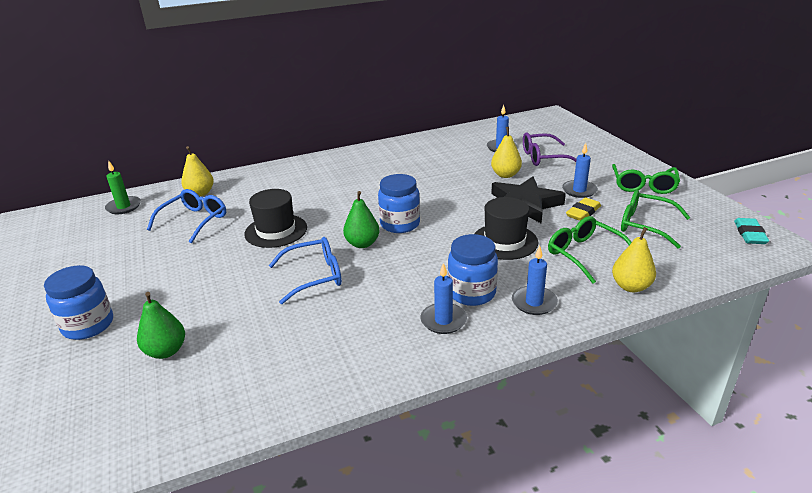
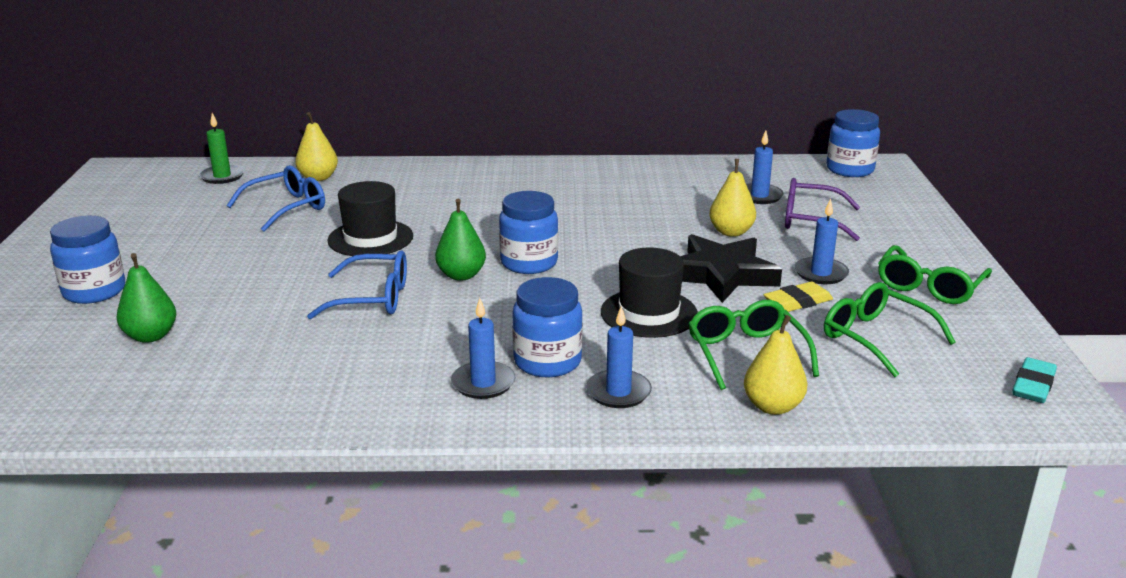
camera: 20 degrees right, 5 degrees down
none -> blue jar [826,109,880,177]

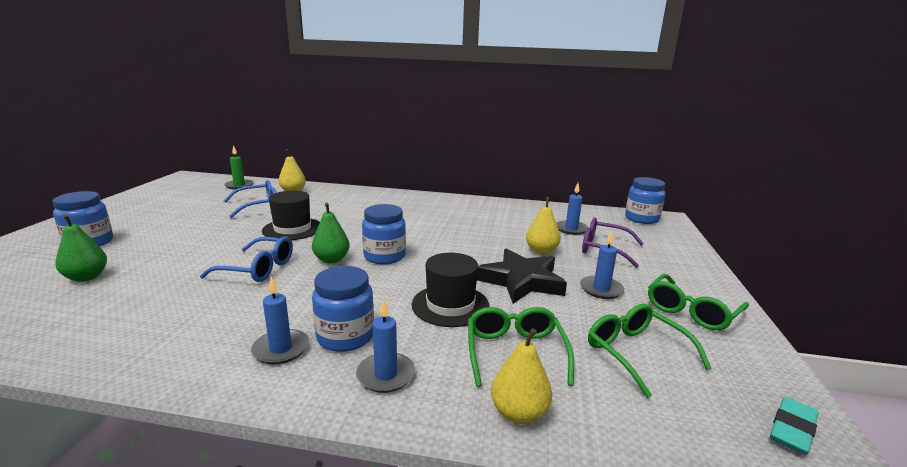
camera: 10 degrees right, 5 degrees down
yellow eraser [764,282,833,312] -> none

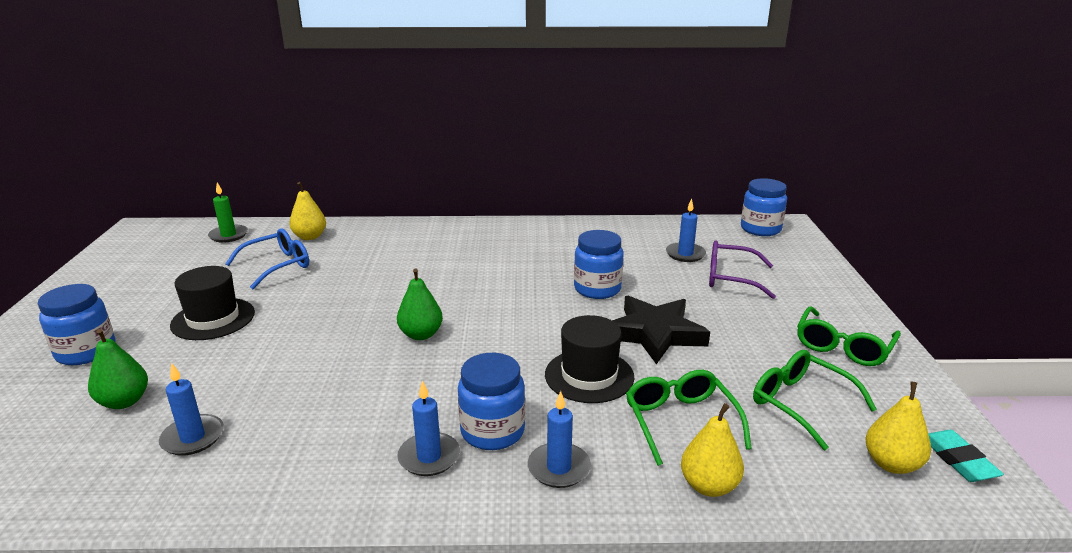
camera: 10 degrees left, 5 degrees up
blue glasses [200,236,293,282] -> none
black hat [262,191,320,240] -> black hat moved to [170,266,255,340]
blue jar [362,204,406,264] -> blue jar moved to [574,230,624,299]
yellow pear [526,197,561,254] -> yellow pear moved to [865,382,931,474]
blue candle [580,230,624,299] -> blue candle moved to [159,363,224,456]
turquoise eraser [770,397,819,455] -> turquoise eraser turned 45 degrees counterclockwise [928,430,1004,482]

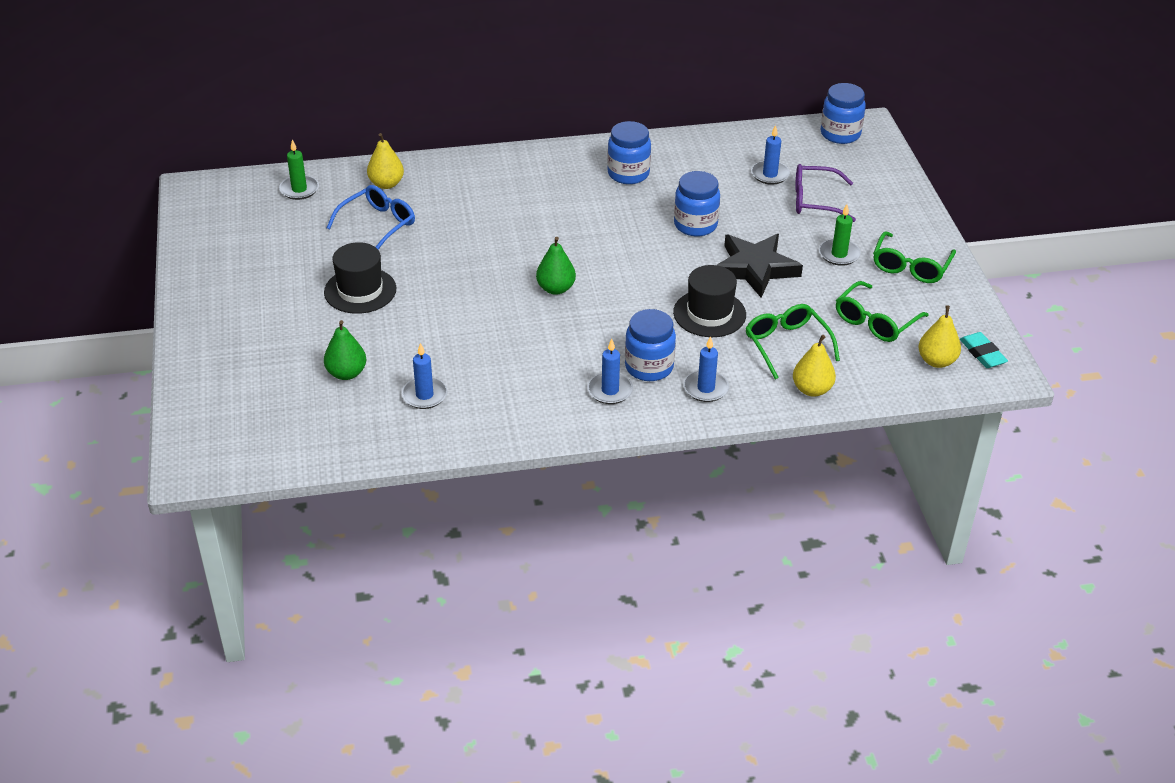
camera: 10 degrees left, 15 degrees up
blue jar [38,284,116,365] -> blue jar moved to [607,121,651,184]
green glasses [753,350,877,450] -> green glasses turned 90 degrees counterclockwise [836,281,929,342]
none -> green candle [819,204,861,266]

